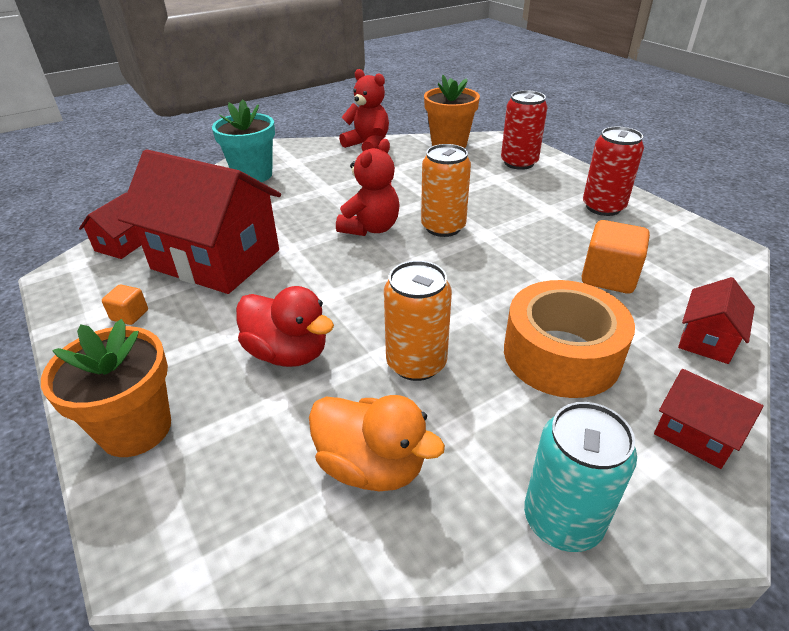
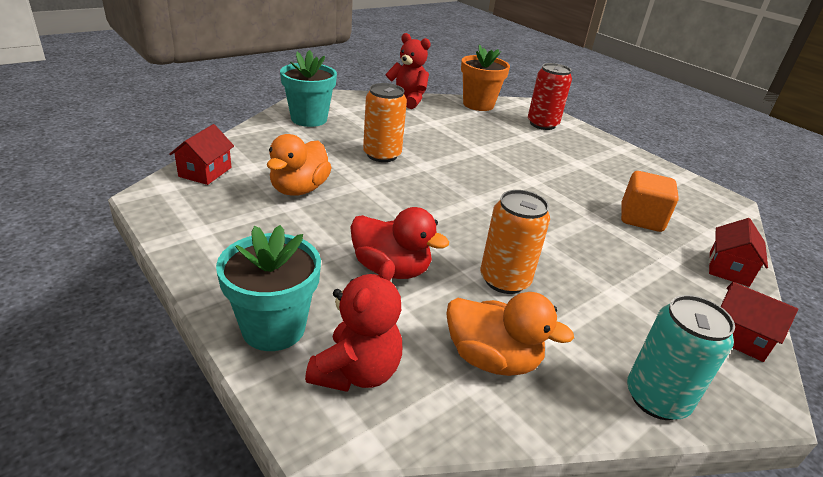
camera: 10 degrees left, 5 degrees down
orange flower pot [41,319,171,457] -> turquoise flower pot [216,225,321,351]
orange cube [102,285,148,325] -> none
red house [118,149,281,294] -> orange duck [267,134,332,196]
red teddy bear [336,139,400,236] -> red teddy bear moved to [305,260,402,392]
orange can [421,144,471,237] -> orange can moved to [363,83,407,162]
orange tape [504,280,635,398] -> none
red can [583,127,644,216] -> none

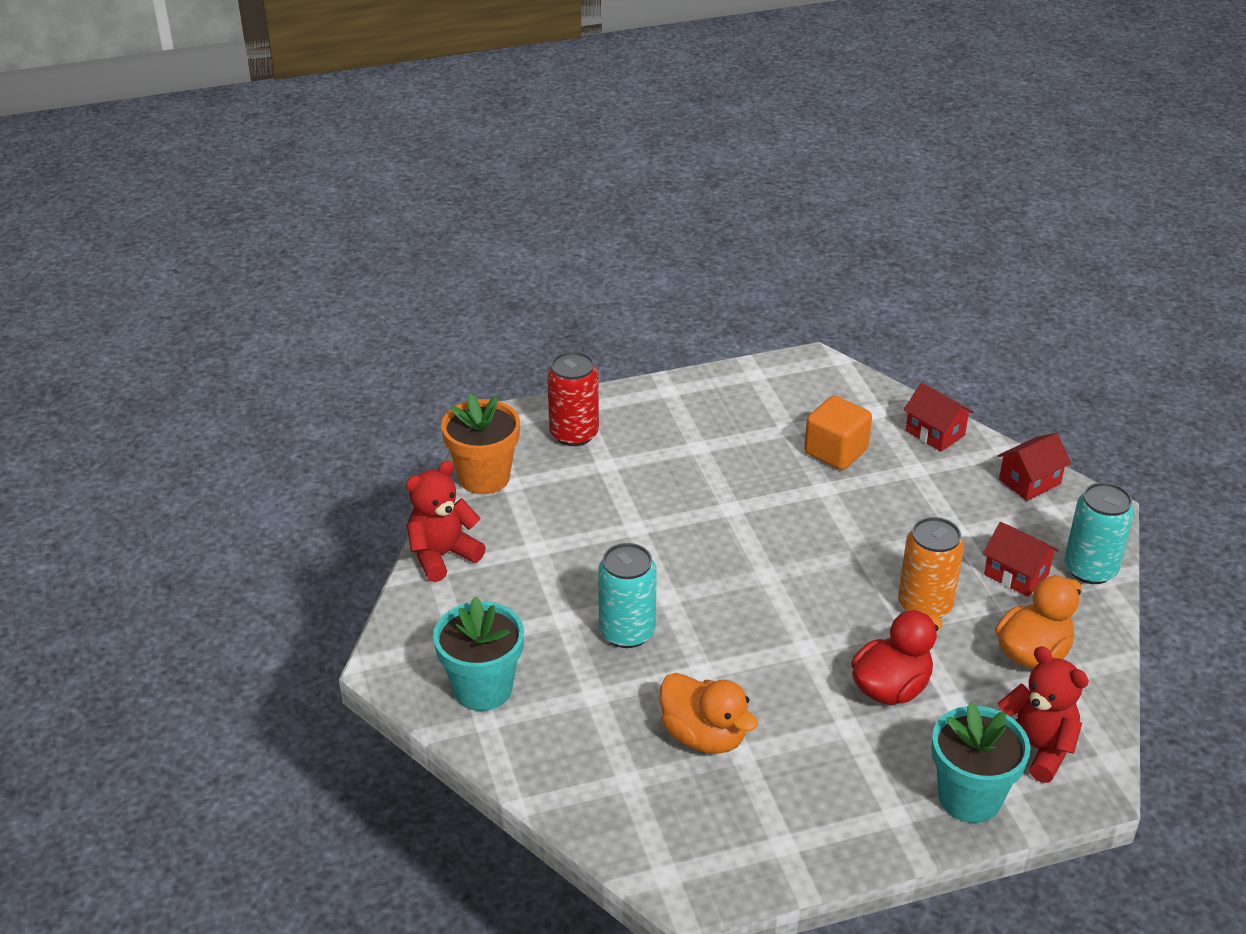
camera: 65 degrees left, 5 degrees up
red house [169,124,234,185] -> red house moved to [983,522,1059,597]
orange can [363,83,407,162] -> turquoise can [598,543,657,648]

